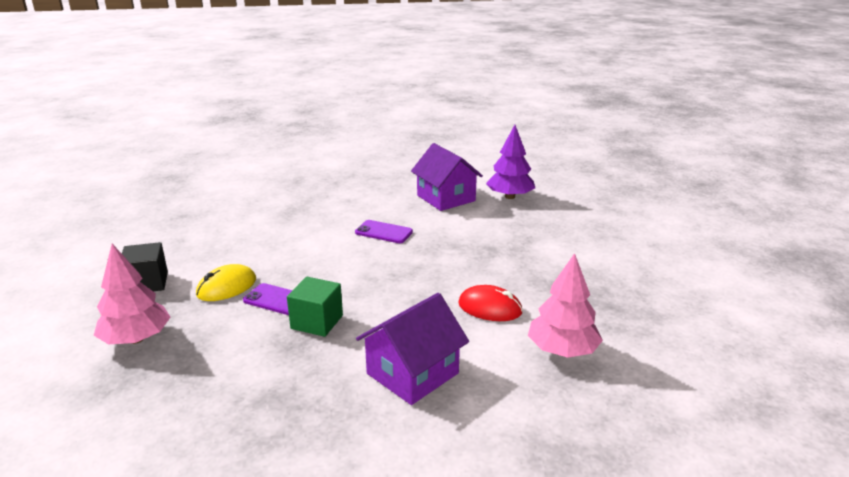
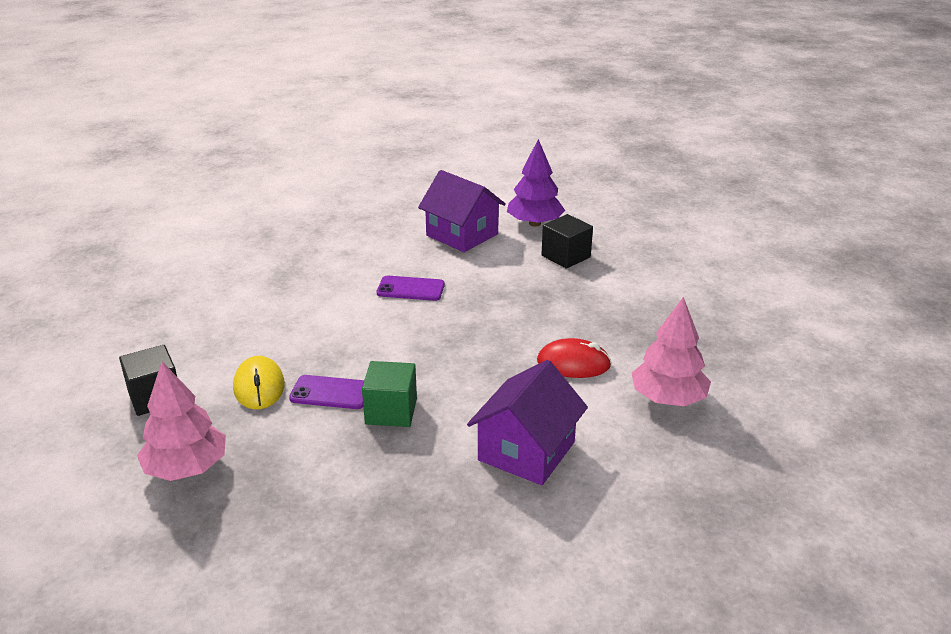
camera: 15 degrees left, 5 degrees up
yellow mouse [196,264,256,301] -> yellow mouse turned 45 degrees counterclockwise [233,356,285,410]
none -> black cube [541,214,593,269]

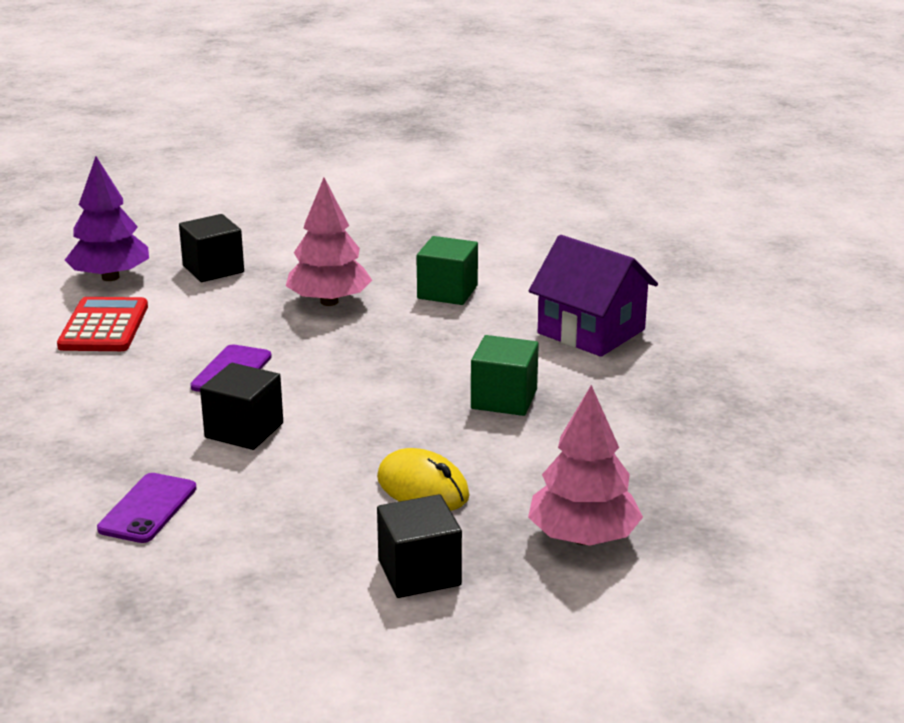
camera: 80 degrees left, 5 degrees down
yellow mouse [233,356,285,410] -> yellow mouse turned 45 degrees clockwise [377,448,469,511]
purple phone [289,375,364,409] -> purple phone moved to [97,473,197,543]
purple house [418,170,506,252] -> red calculator [57,297,148,351]
red mouse [537,338,611,378] -> green cube [417,236,478,305]
pink tree [632,297,711,406] -> pink tree moved to [286,178,372,306]
none -> black cube [200,363,283,450]

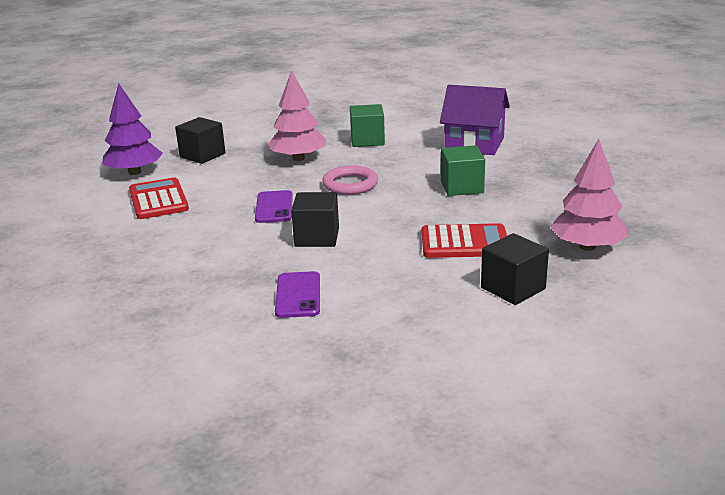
camera: 20 degrees left, 0 degrees up
yellow mouse [377,448,469,511] -> red calculator [422,223,507,258]
none -> pink ring [322,165,378,195]

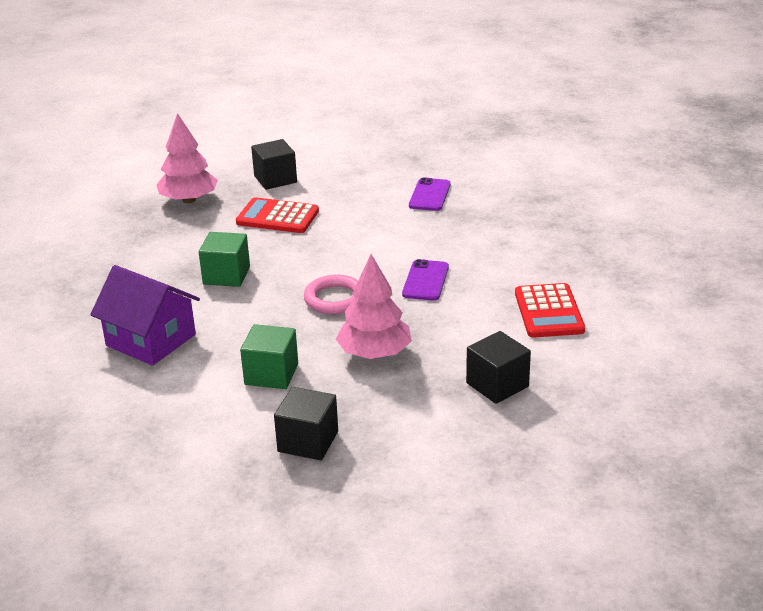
camera: 165 degrees left, 5 degrees up
purple tree [102,83,163,175] -> none
black cube [291,192,339,247] -> black cube moved to [274,387,338,460]

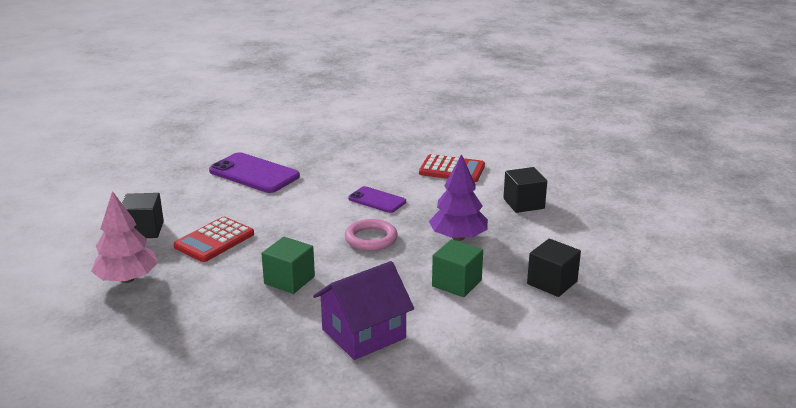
camera: 70 degrees left, 5 degrees down
pink tree [336,254,412,359] -> purple tree [429,154,488,241]
purple phone [409,177,451,211] -> purple phone [209,152,300,193], size x1.68

